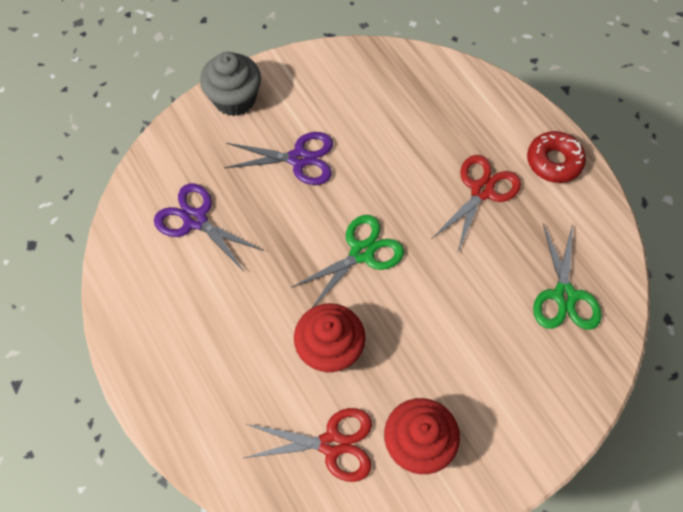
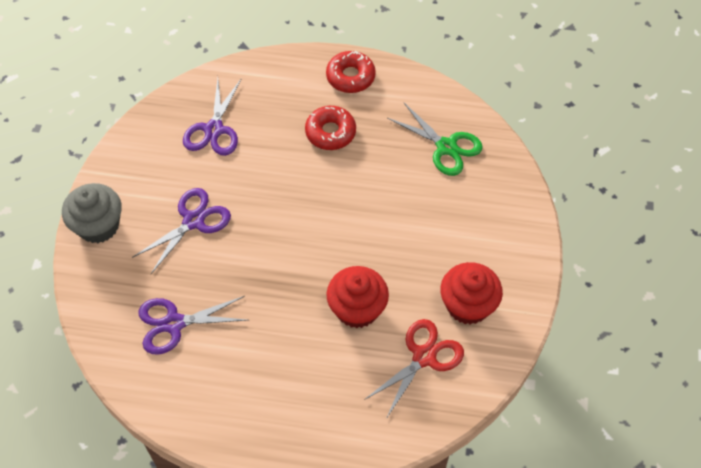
camera: 50 degrees left, 5 degrees down
green scissors [291,215,404,308] -> none
red scissors [433,155,521,254] -> red donut [305,106,356,150]
none -> purple scissors [183,78,242,156]

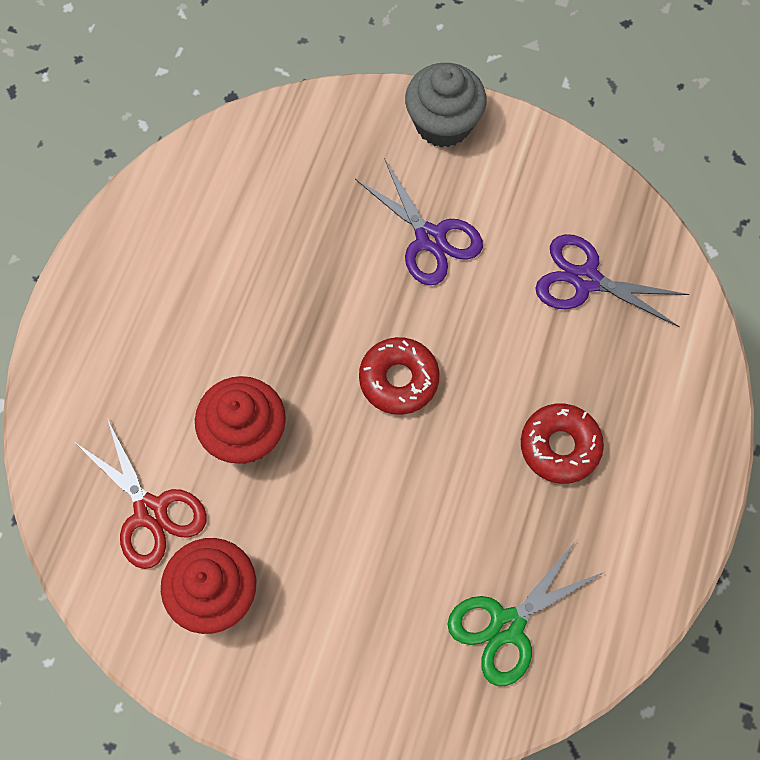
camera: 100 degrees right, 10 degrees up
purple scissors [138,296,247,355] -> none
red donut [326,51,376,93] -> red donut moved to [359,337,439,415]

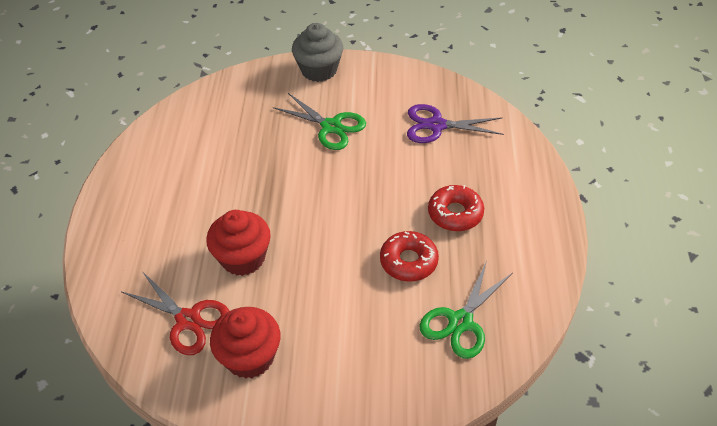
camera: 15 degrees left, 20 degrees down
purple scissors [355,158,483,286] -> green scissors [273,93,366,150]
red donut [359,337,439,415] -> red donut moved to [380,231,439,282]

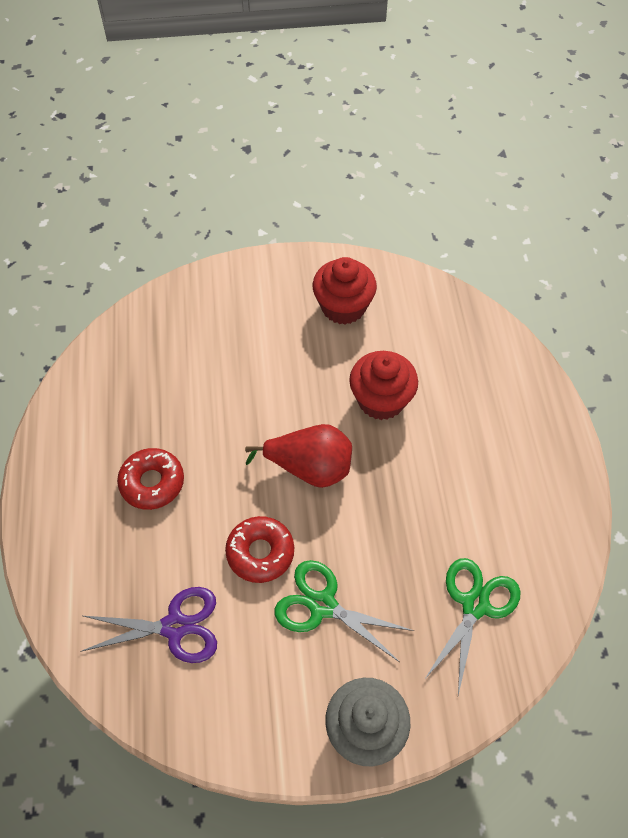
camera: 170 degrees right, 10 degrees up
red scissors [122,271,230,355] -> none
red donut [380,231,439,282] -> red donut moved to [225,516,294,583]
green scissors [419,261,513,359] -> green scissors moved to [424,558,521,695]
none -> red pear [245,424,352,488]

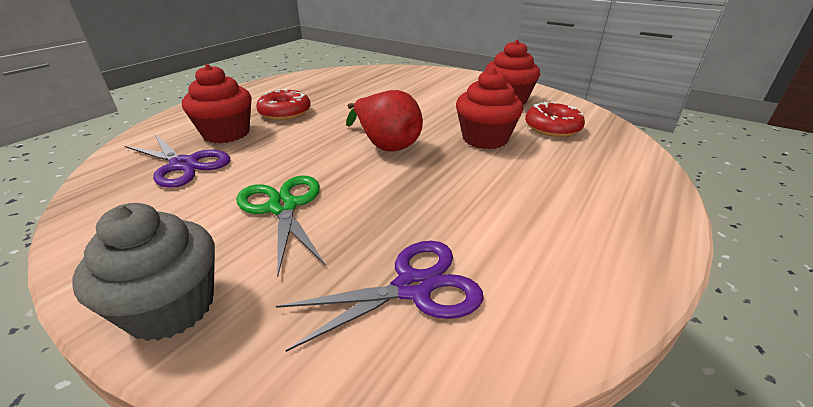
camera: 40 degrees right, 25 degrees down
red donut [225,516,294,583] -> red donut moved to [525,102,585,137]
green scissors [424,558,521,695] -> purple scissors [276,241,484,352]
none -> red cupcake [182,64,252,143]

